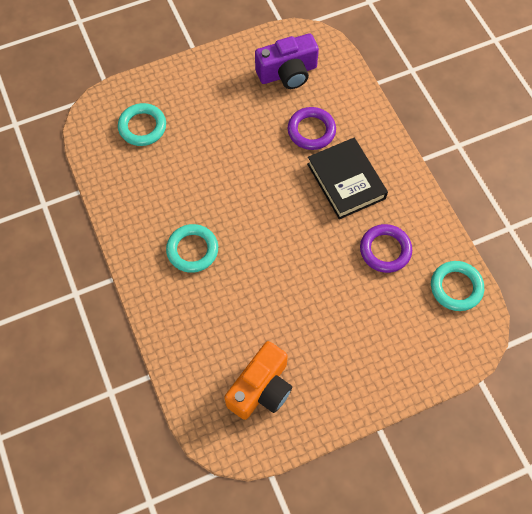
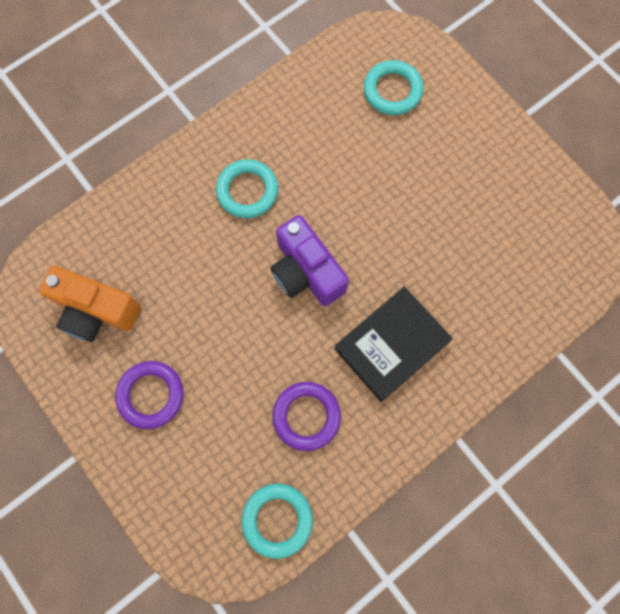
camera: 75 degrees right, 10 degrees up
purple camera [255,33,319,89] -> purple camera moved to [271,215,349,306]
purple ring [287,107,336,150] -> purple ring moved to [115,361,184,429]

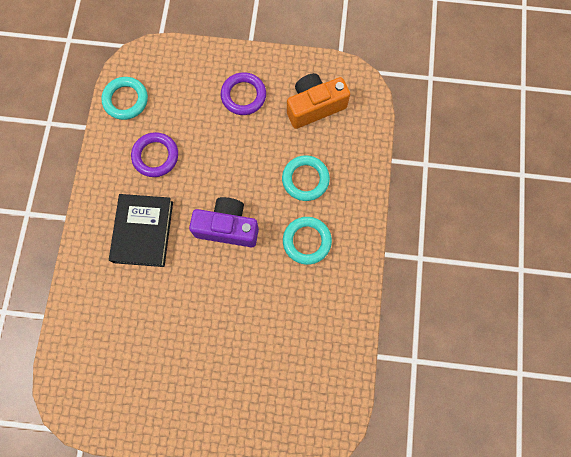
camera: 135 degrees right, 0 degrees up
turquoise ring [364,60,423,115] -> turquoise ring moved to [282,155,330,201]

